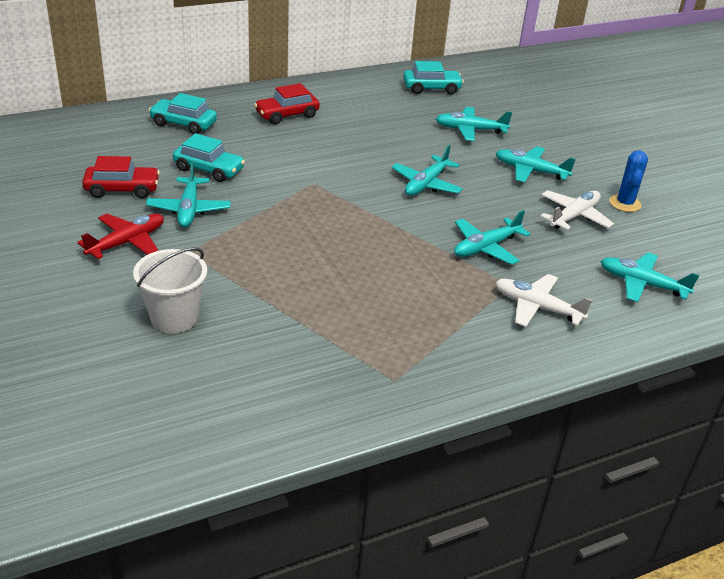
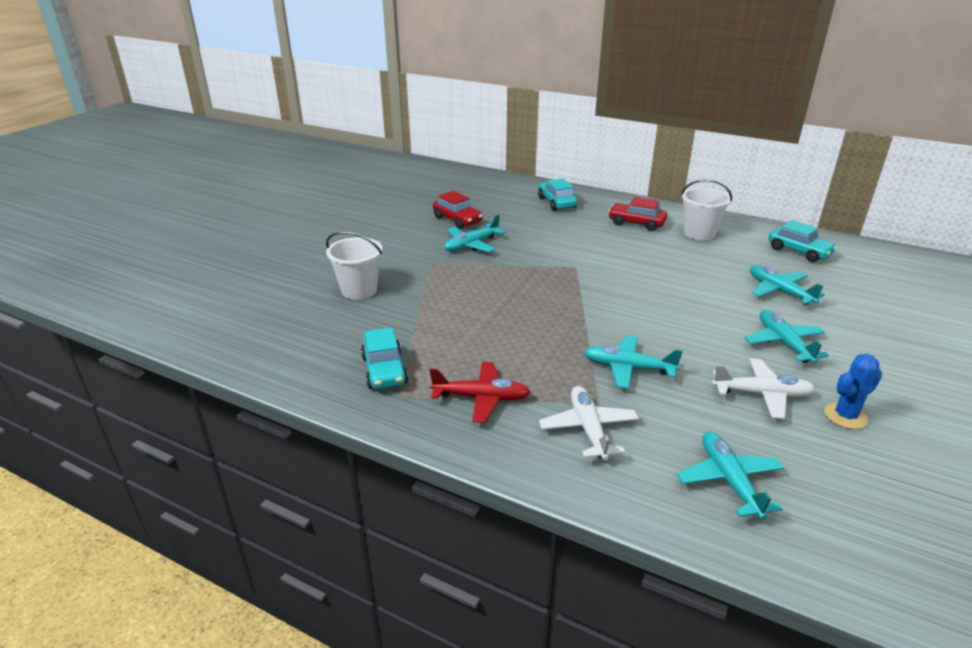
camera: 55 degrees right, 5 degrees down
red plane [77,214,164,259] -> red plane moved to [430,362,530,423]
turquoise car [173,133,245,182] -> turquoise car moved to [361,328,408,389]
turquoise plane [391,145,463,196] -> none
none -> white bucket [681,179,732,240]

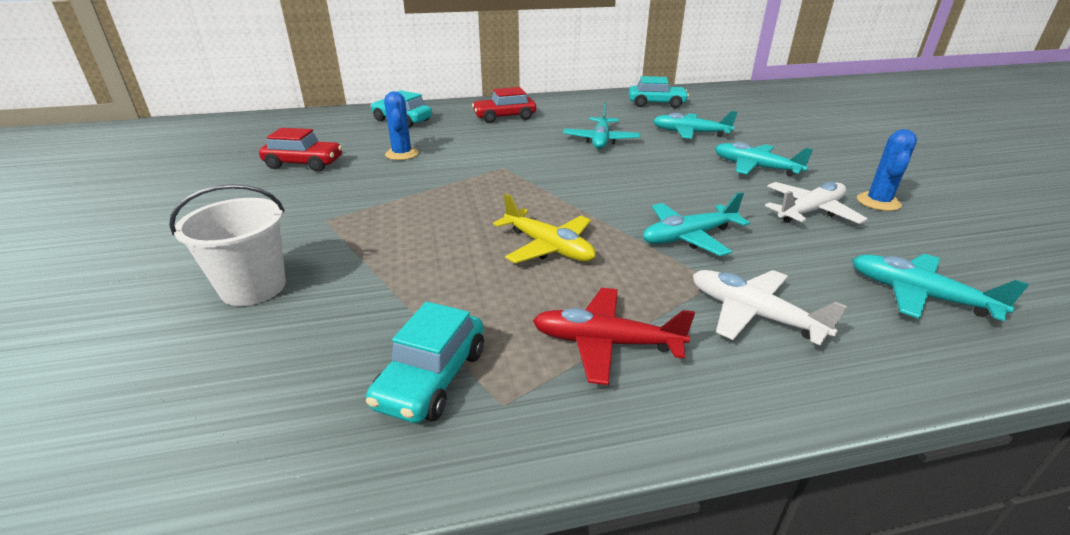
camera: 40 degrees left, 0 degrees up
turquoise car [361,328,408,389] -> turquoise car turned 75 degrees clockwise [366,302,484,423]
red plane [430,362,530,423] -> red plane turned 135 degrees counterclockwise [533,288,695,385]
turquoise plane [444,214,506,252] -> turquoise plane moved to [563,102,640,149]
white bucket [681,179,732,240] -> none
none -> blue cactus [384,91,419,160]
none -> yellow plane [493,194,596,263]

